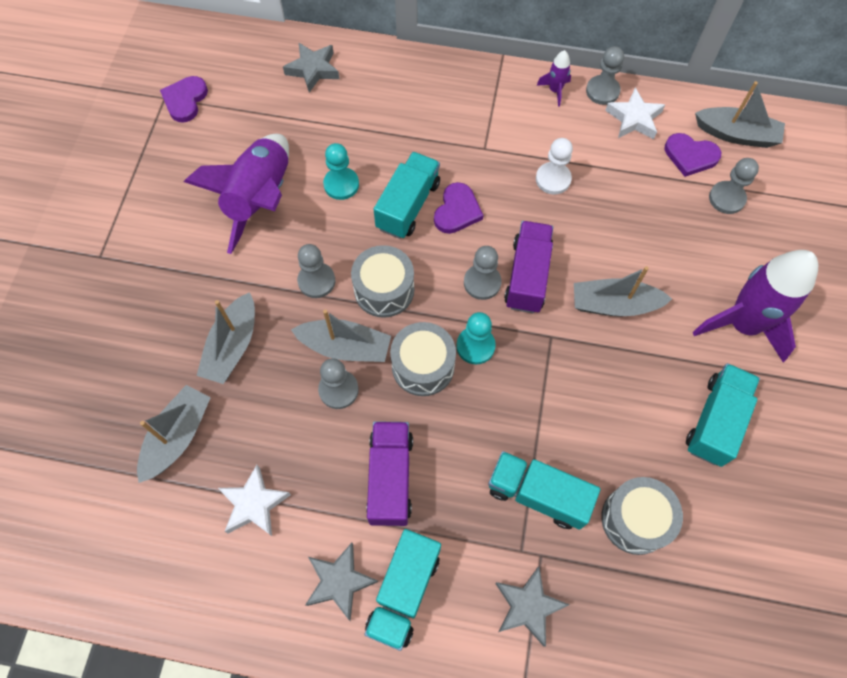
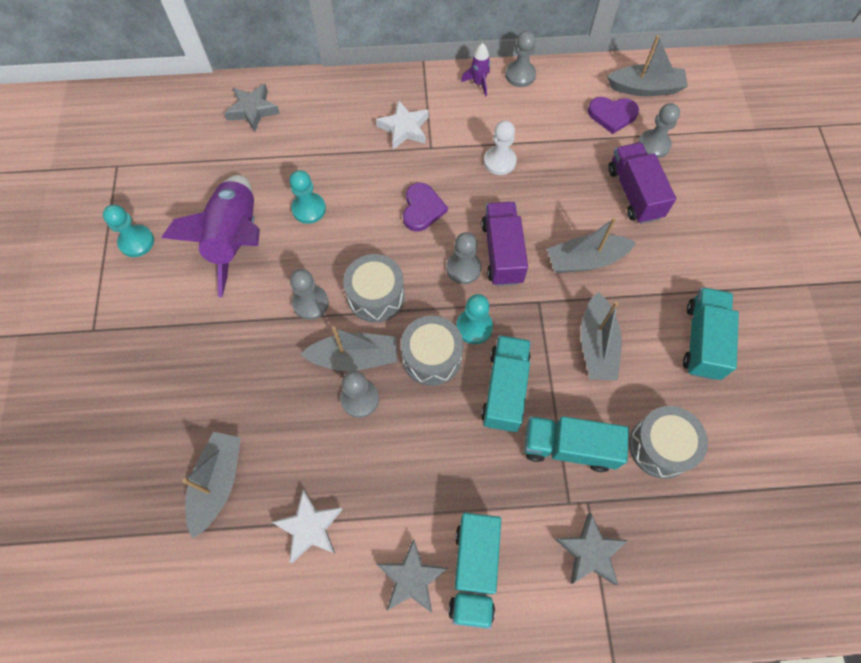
camera: 15 degrees left, 0 degrees up
purple heart [160,76,208,123] -> none
grey boat [196,292,255,384] -> grey boat moved to [581,292,622,381]
purple truck [366,421,413,526] -> purple truck moved to [608,143,676,224]
turquoise truck [374,152,440,239] -> turquoise truck moved to [481,335,531,432]
white star [605,88,665,139] -> white star moved to [376,100,429,149]
purple rocket [693,250,818,363] -> none
none -> turquoise pawn [103,205,154,257]

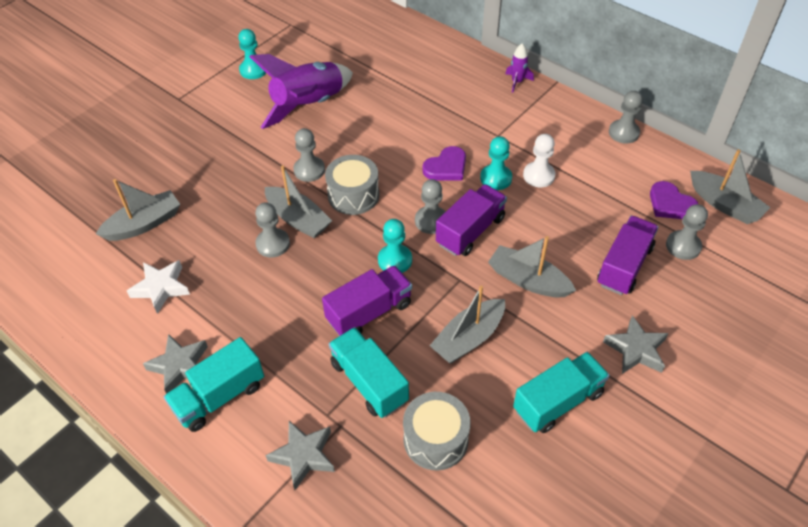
camera: 45 degrees right, 15 degrees down
grey star [224,84,280,132] -> grey star moved to [603,315,668,374]
turquoise pawn [289,170,326,224] -> turquoise pawn moved to [480,136,512,190]
white star [376,100,429,149] -> none
grey drum [401,316,463,386] -> none
purple rocket [461,43,490,97] -> purple rocket moved to [505,43,534,93]
turquoise truck [481,335,531,432] -> purple truck [322,265,412,336]

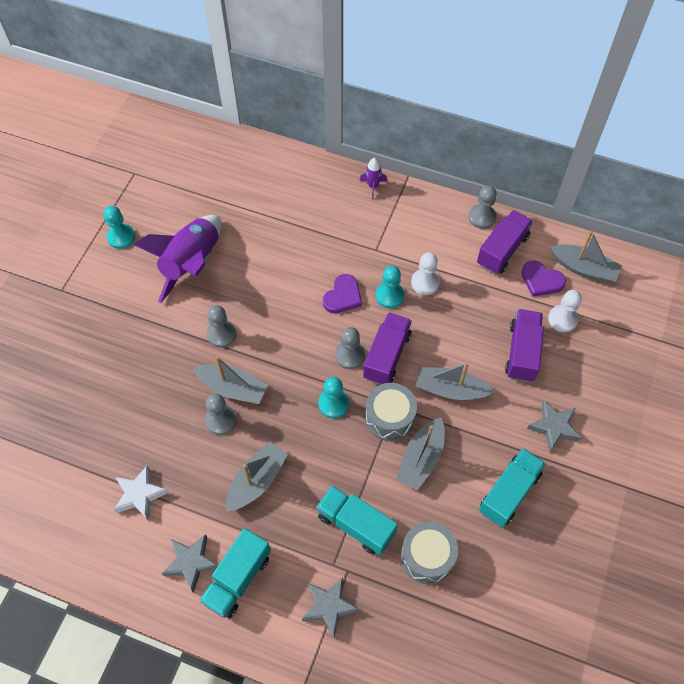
camera: 20 degrees left, 10 degrees up
grey boat [96,179,180,241] -> grey boat moved to [226,442,288,511]
purple truck [322,265,412,336] -> purple truck moved to [477,210,533,274]
grey drum [325,155,379,215] -> grey drum moved to [365,383,417,441]
grey pawn [666,204,708,260] -> white pawn [548,290,582,332]

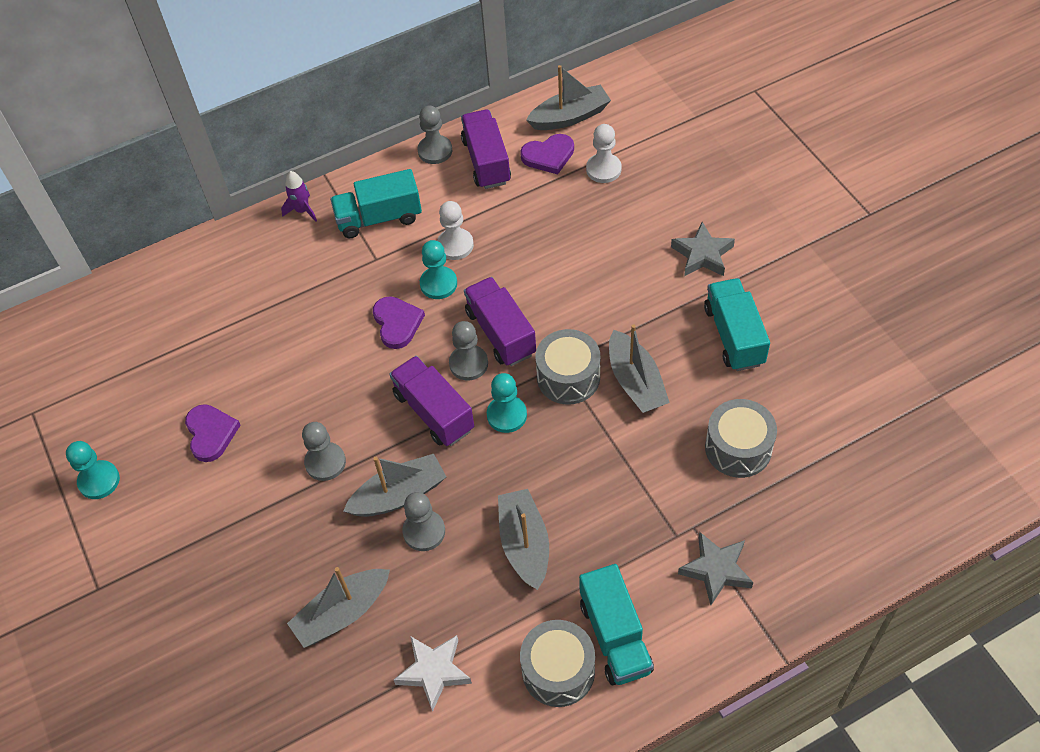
camera: 45 degrees left, 5 degrees down
purple rocket [133,215,222,303] -> purple heart [185,404,241,462]
grey star [162,534,218,592] -> grey drum [520,620,595,707]
turquoise truck [316,485,398,555] -> turquoise truck moved to [330,169,422,238]
grey boat [415,362,494,400] -> grey boat moved to [287,567,390,648]
purple truck [505,309,544,382] -> purple truck moved to [389,356,474,446]

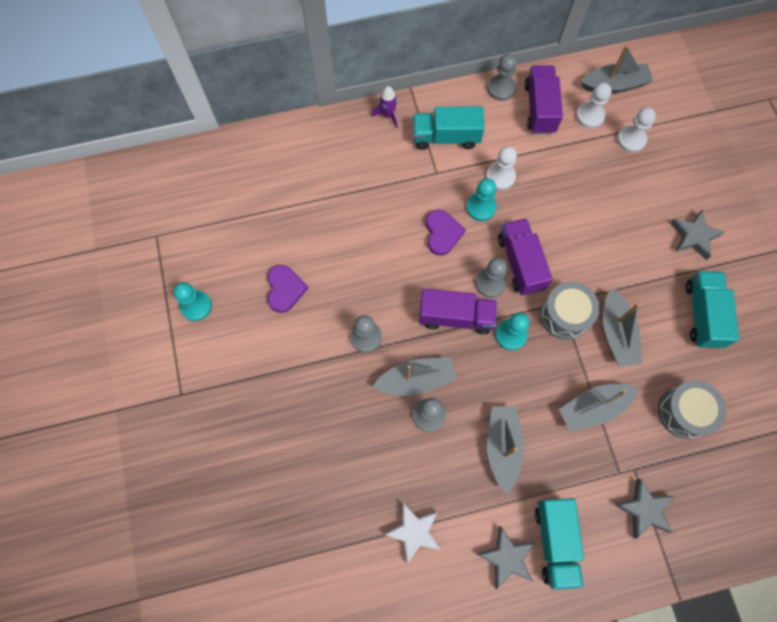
camera: 10 degrees right, 15 degrees up
grey boat [287,567,390,648] -> grey boat moved to [559,384,639,432]
purple truck [389,356,474,446] -> purple truck turned 120 degrees clockwise [419,289,497,335]
purple heart [520,134,574,174] -> white pawn [576,83,612,129]
grey drum [520,620,595,707] -> grey star [477,526,535,589]

